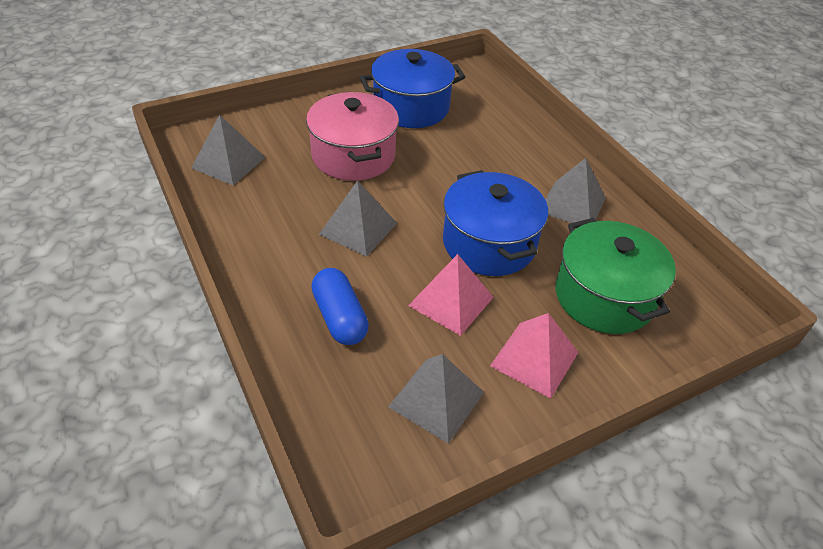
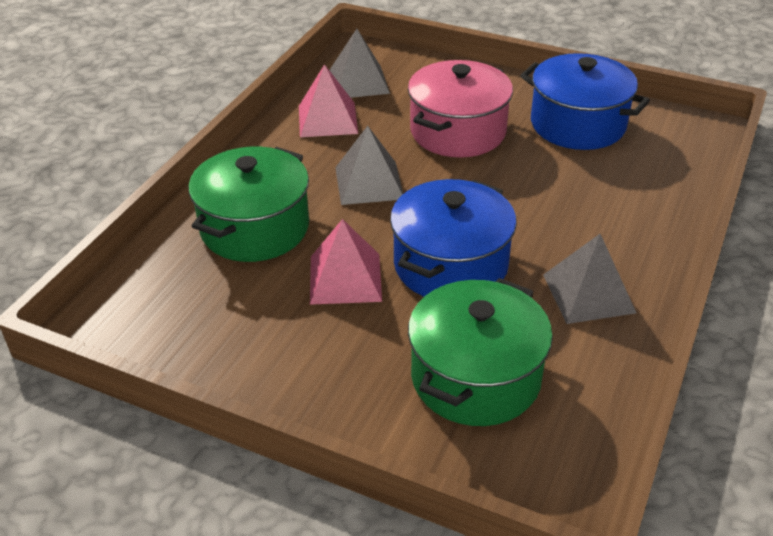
camera: 55 degrees right, 5 degrees down
blue capsule [311,268,369,345] -> green pot [188,147,309,262]
grey pyramid [388,354,484,444] -> none
pink pyramid [490,313,578,399] -> pink pyramid moved to [299,64,358,137]

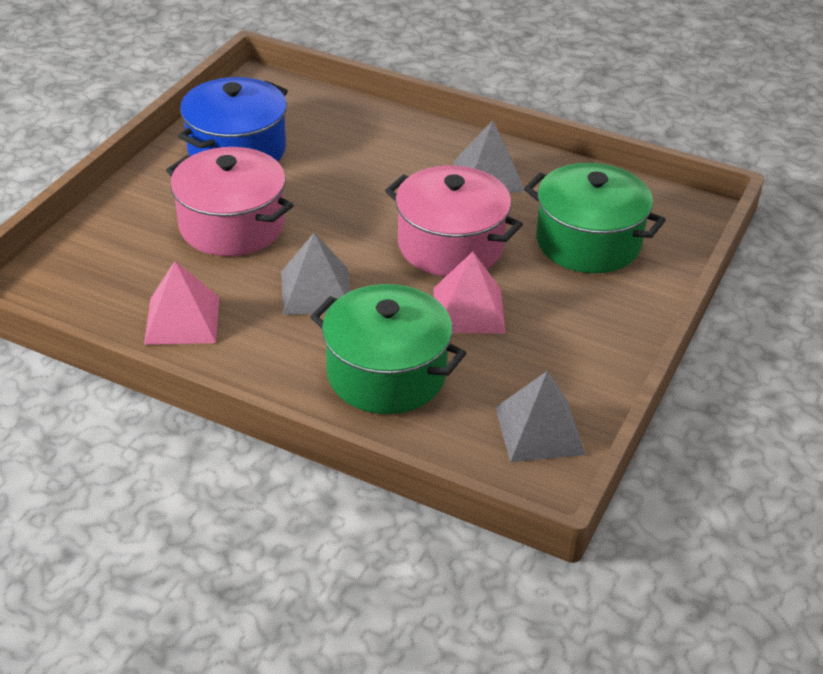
camera: 90 degrees left, 0 degrees up
grey pyramid [329,29,390,98] -> grey pyramid moved to [495,371,586,462]
blue pot [390,179,517,297] -> pink pot [385,165,523,277]

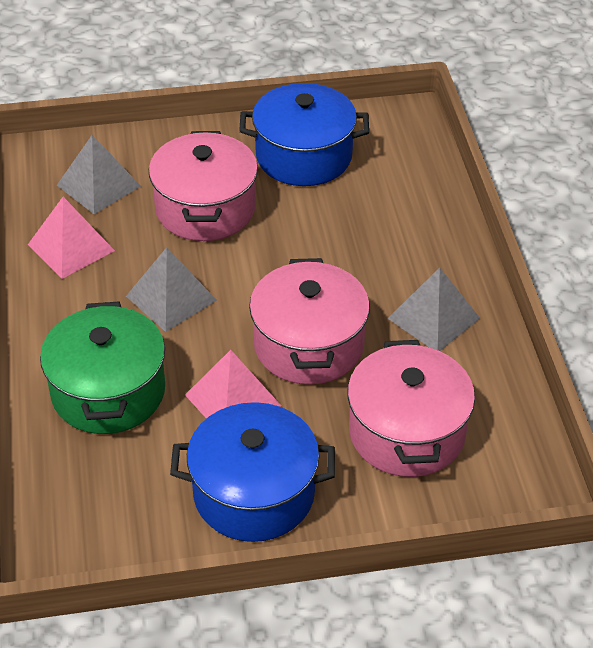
camera: 55 degrees right, 5 degrees up
grey pyramid [495,371,586,462] -> grey pyramid moved to [57,135,141,214]
green pot [524,163,666,273] -> pink pot [347,340,475,477]
none -> blue pot [170,402,335,542]

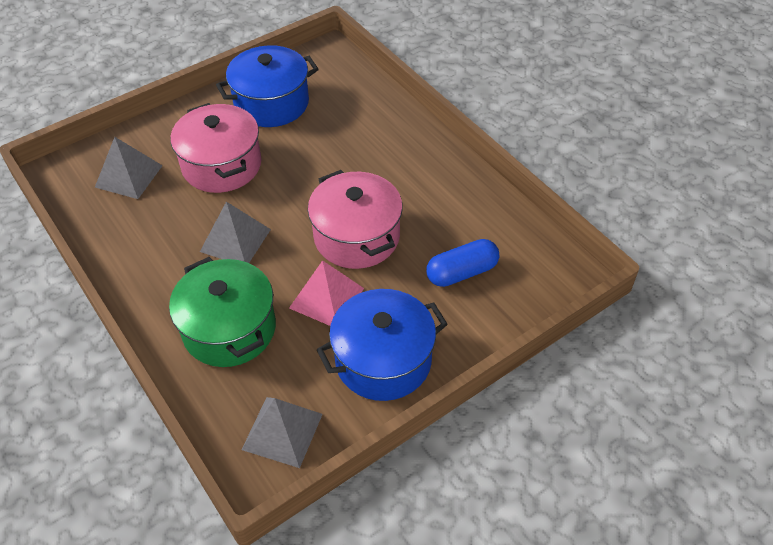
camera: 25 degrees left, 5 degrees up
pink pyramid [28,197,115,279] -> none
pink pot [347,340,475,477] -> blue capsule [426,239,499,287]
grey pyramid [387,268,480,351] -> grey pyramid moved to [242,397,323,468]

